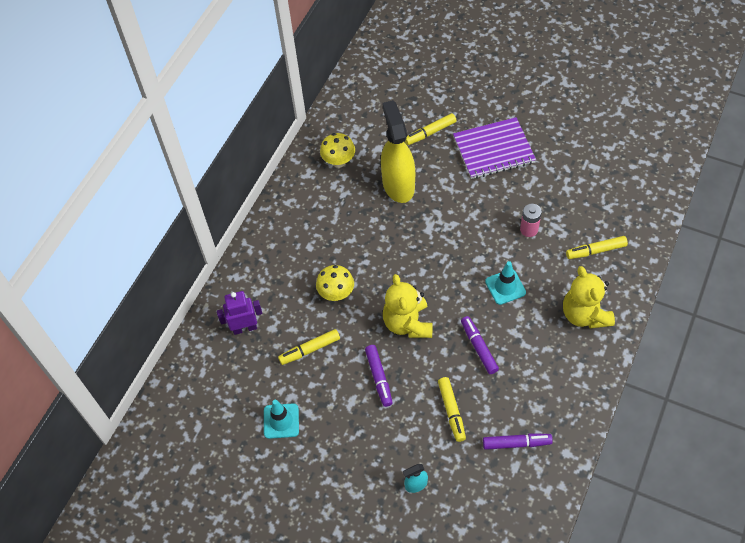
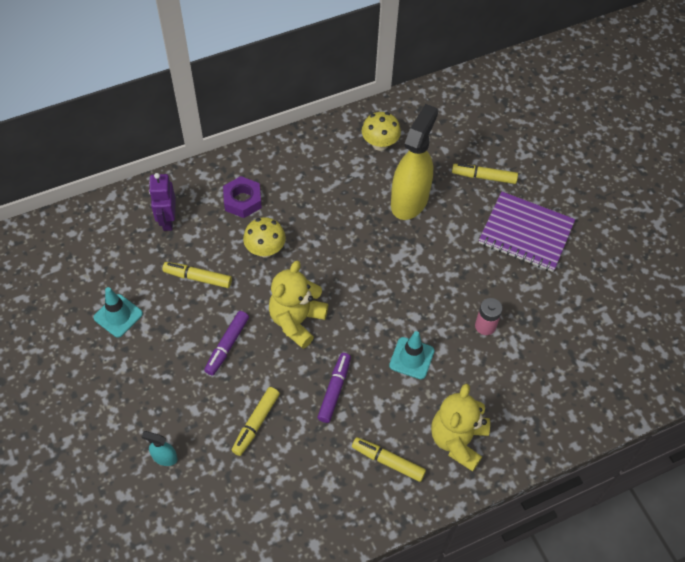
camera: 35 degrees right, 0 degrees up
purple robot [217,291,262,335] -> purple robot turned 120 degrees counterclockwise [149,173,176,231]
purple marker [483,433,553,450] -> none
yellow marker [566,236,628,259] -> yellow marker moved to [352,437,426,482]
none -> purple nut [223,176,262,218]

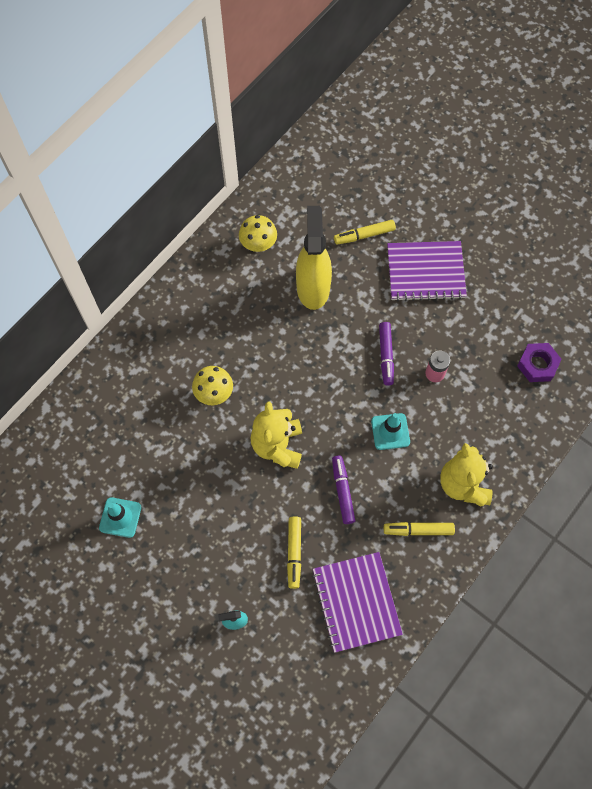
camera: 25 degrees left, 10 degrees up
purple robot [149,173,176,231] -> none
yellow marker [162,262,232,288] -> none
purple marker [204,311,249,376] -> purple marker moved to [379,322,394,386]
purple nut [223,176,262,218] -> purple nut moved to [517,343,562,382]
none -> purple notebook [312,552,403,653]

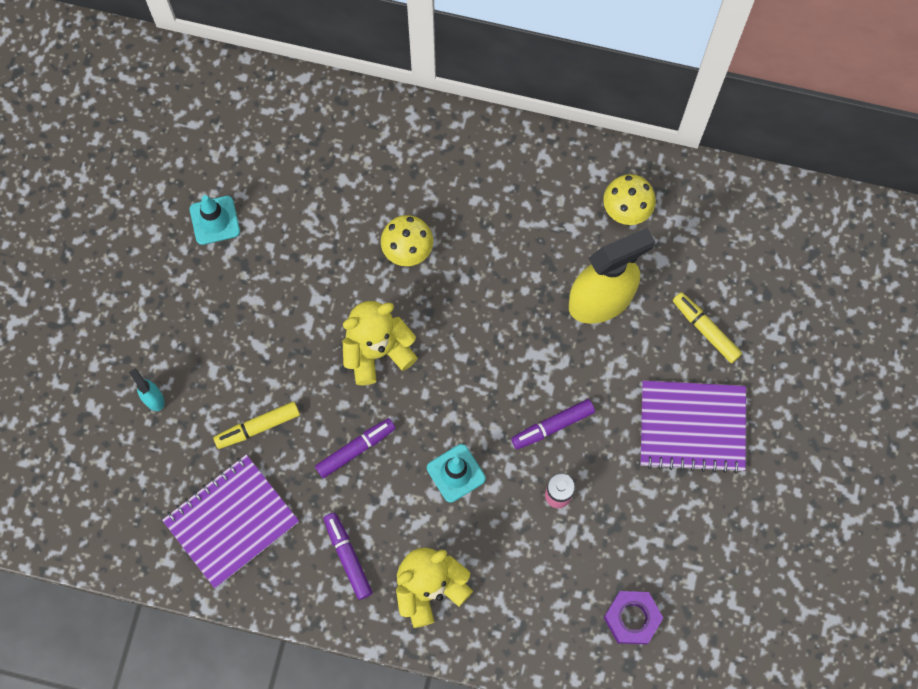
camera: 65 degrees right, 5 degrees up
yellow marker [384,522,455,536] -> purple marker [324,513,373,600]
purple notebook [387,241,467,301] -> purple notebook turned 60 degrees counterclockwise [641,381,746,473]

